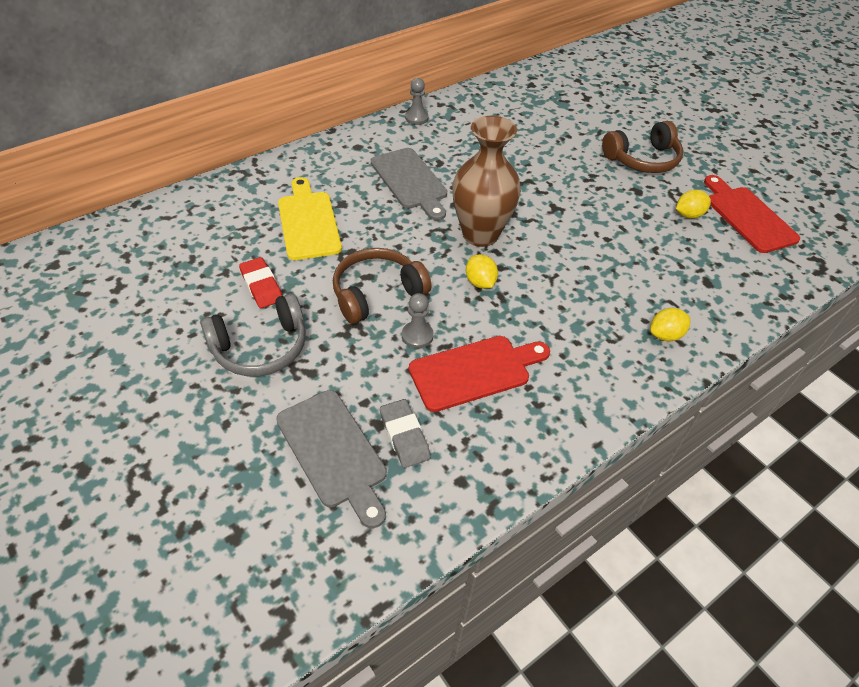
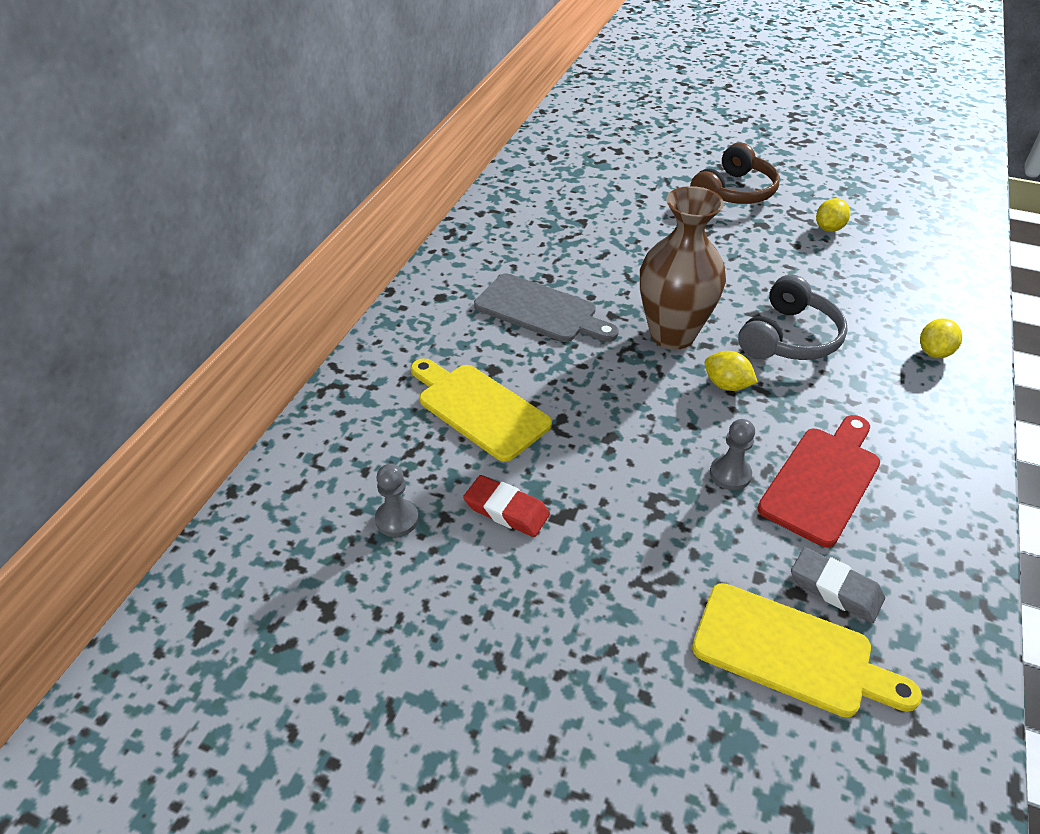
camera: 30 degrees left, 5 degrees down
grey headphones [200,293,306,376] -> grey headphones moved to [738,275,848,360]
grey cutting board [276,390,387,528] -> yellow cutting board [692,583,922,718]
brown headphones [333,248,432,324] -> none
grey pawn [405,78,429,125] -> grey pawn moved to [375,464,419,537]
red cutting board [704,175,800,253] -> none

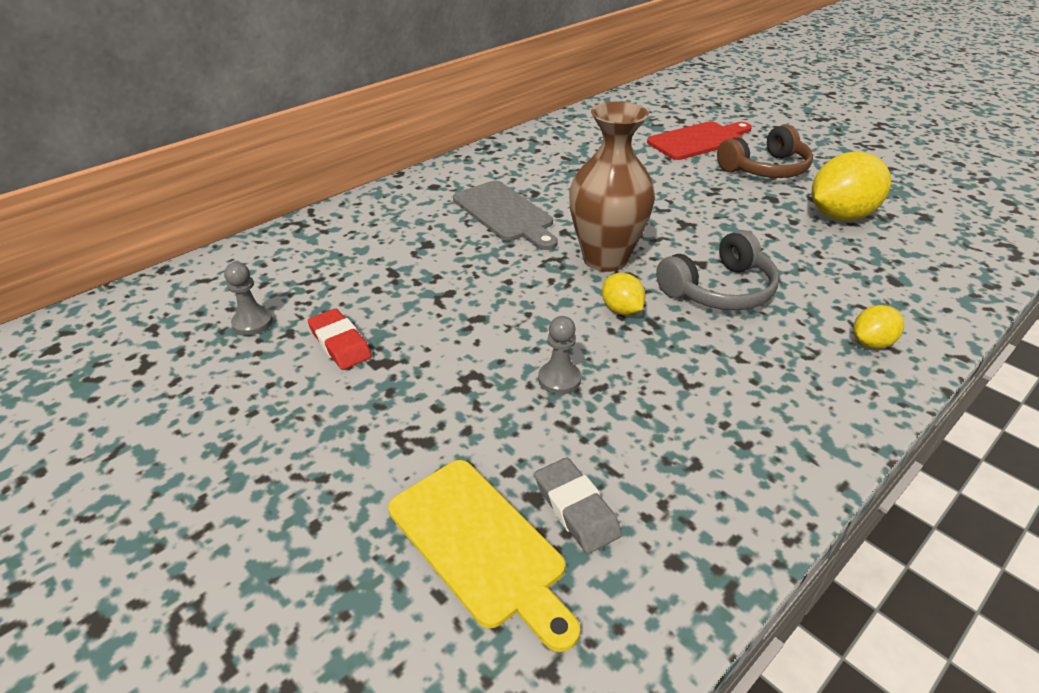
camera: 25 degrees right, 5 degrees down
yellow cutting board [411,358,552,462] -> none
red cutting board [758,415,880,547] -> red cutting board moved to [647,121,752,160]
yellow lemon [816,198,850,232] -> yellow lemon [812,152,891,221], size x1.97

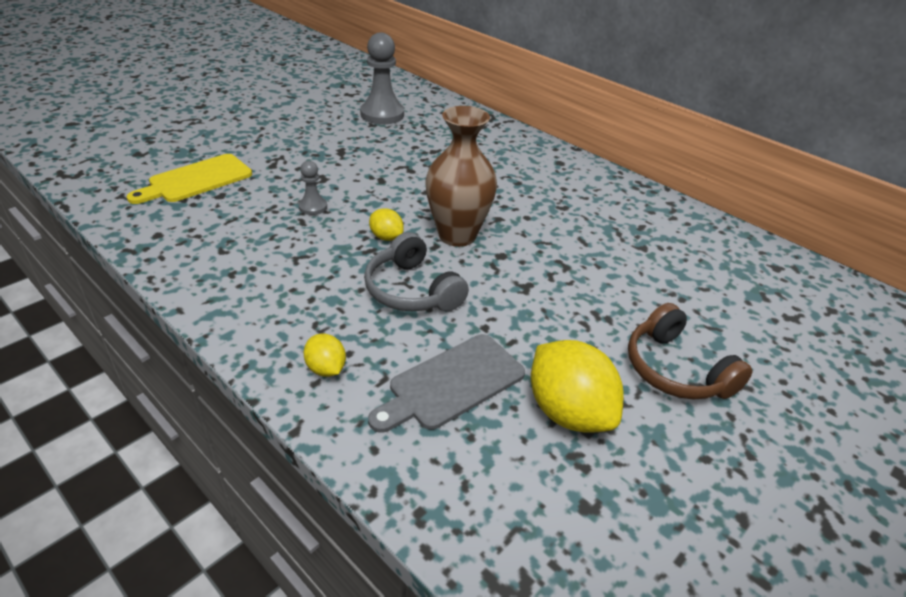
camera: 85 degrees right, 0 degrees up
grey pawn [224,262,273,335] -> grey pawn [360,32,404,124], size x1.98
red eraser [308,309,372,370] -> none
grey cutting board [453,181,558,250] -> grey cutting board moved to [368,334,525,433]
grey eraser [535,457,622,554] -> none
yellow lemon [602,273,645,315] -> yellow lemon turned 75 degrees clockwise [369,208,404,241]
red cutting board [647,121,752,160] -> none

